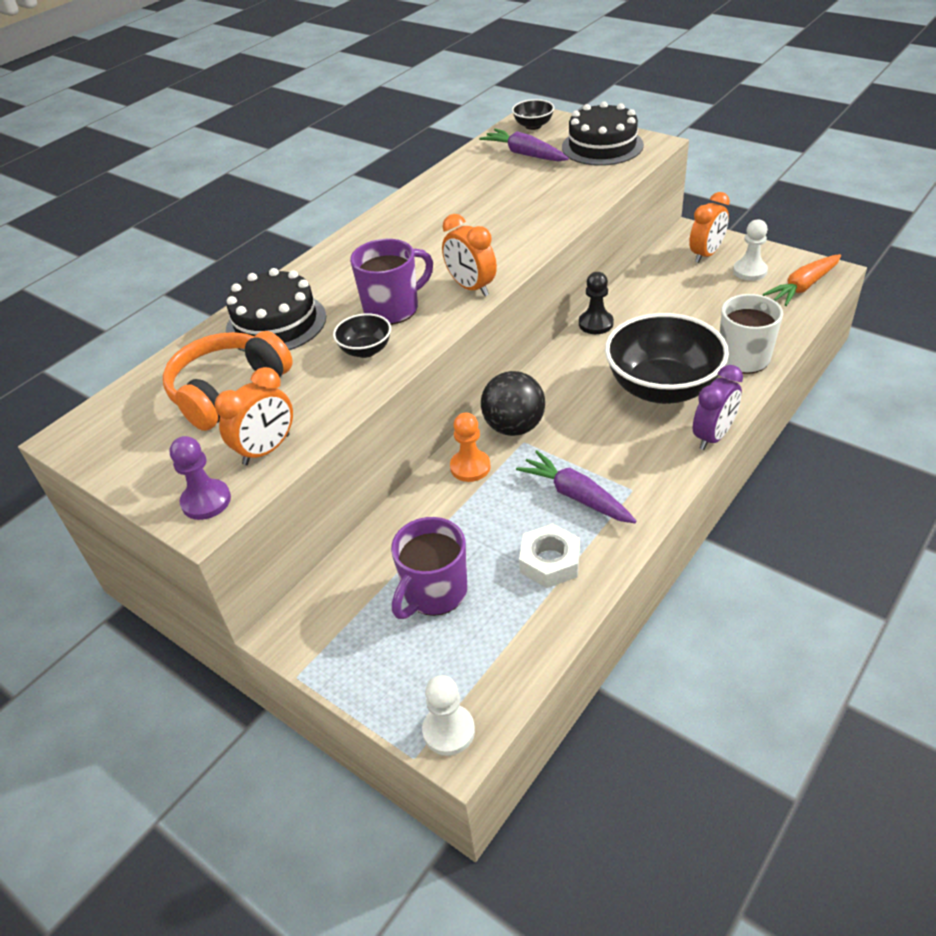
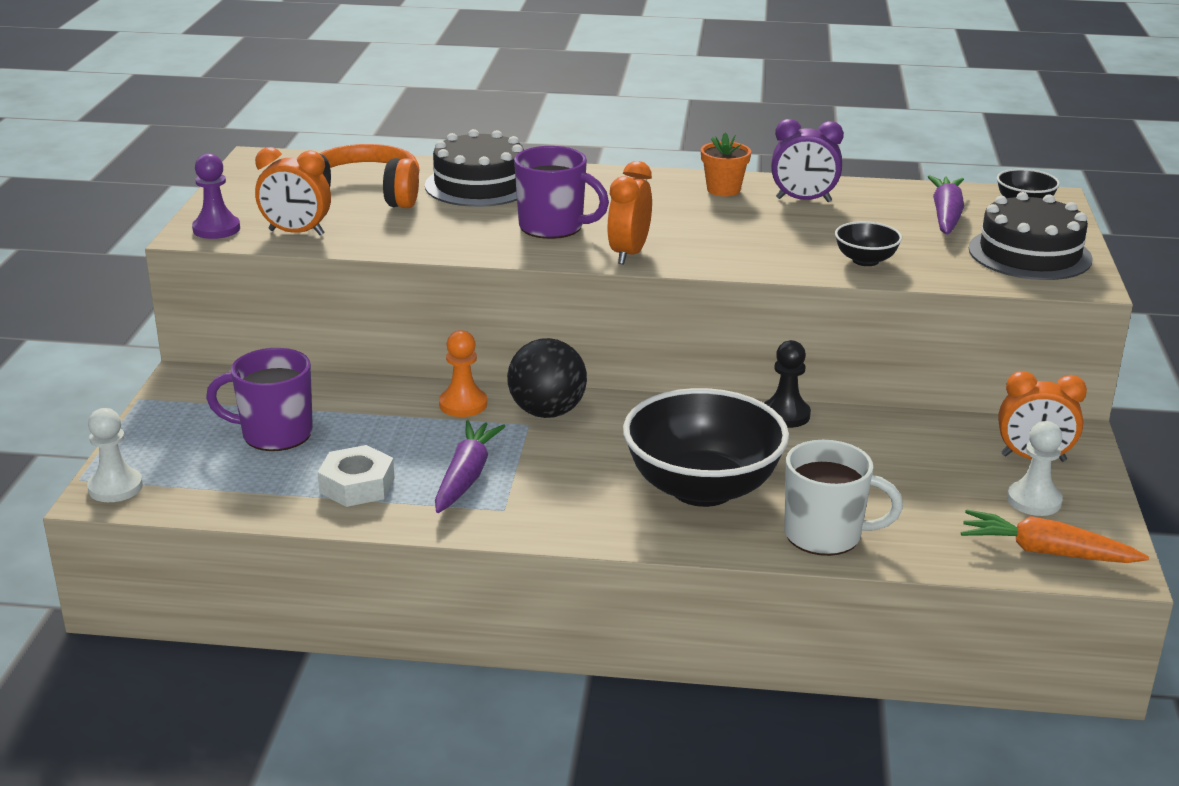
camera: 55 degrees right, 15 degrees down
black bowl [333,313,391,358] -> black bowl moved to [835,221,902,266]
purple clock [693,365,743,450] -> purple clock moved to [771,119,844,202]
none -> orange flower pot [701,133,751,196]

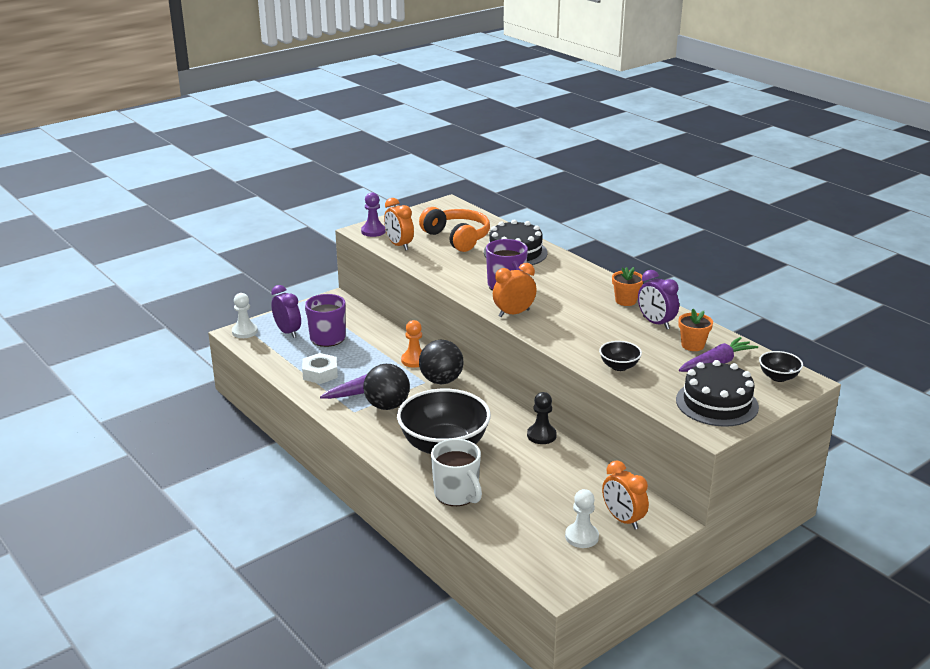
camera: 45 degrees right, 0 degrees up
orange carrot [961,510,1149,563] -> none
none -> purple clock [271,285,301,338]
none -> black ball [363,364,410,410]
none -> orange flower pot [678,309,713,351]

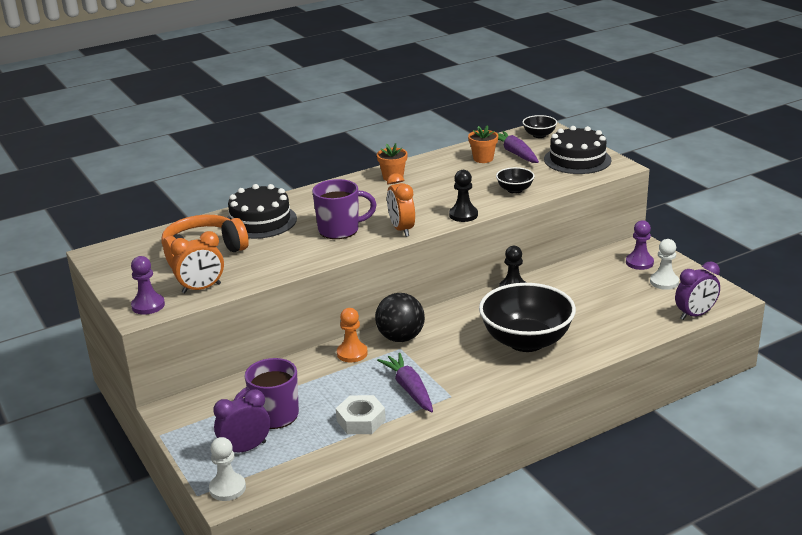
camera: 80 degrees left, 0 degrees up
black ball [363,364,410,410] -> none
white mug [431,439,482,506] -> none
orange clock [602,460,649,530] -> purple pawn [626,220,654,270]
purple clock [638,270,679,329] -> purple clock moved to [675,261,720,320]
none -> black pawn [449,170,478,222]

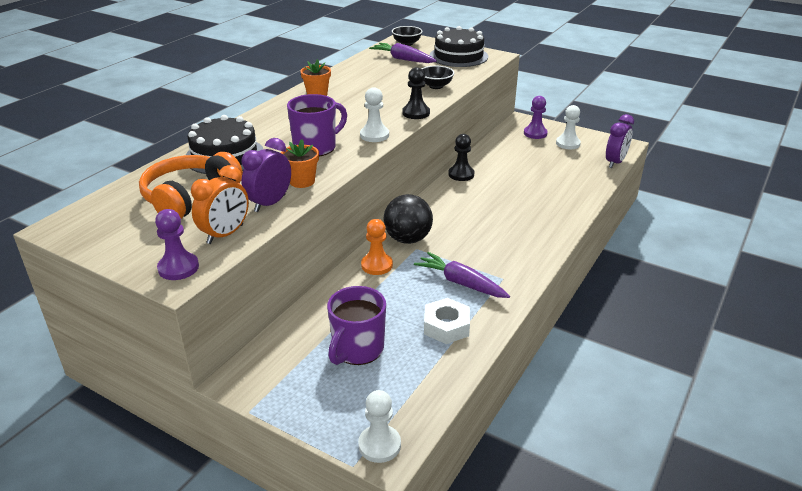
camera: 30 degrees left, 5 degrees up
purple clock [213,389,270,453] -> purple clock moved to [241,138,291,212]
orange clock [387,173,415,237] -> white pawn [360,87,389,142]
orange flower pot [468,125,498,163] -> orange flower pot moved to [281,139,319,188]
black bowl [479,283,576,352] -> none

